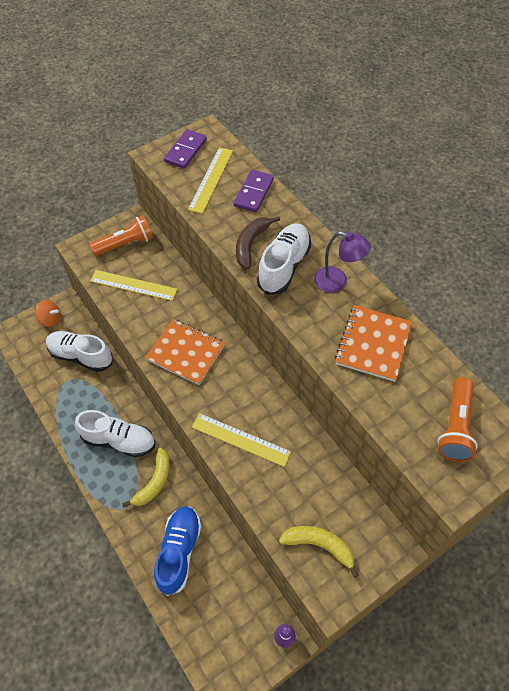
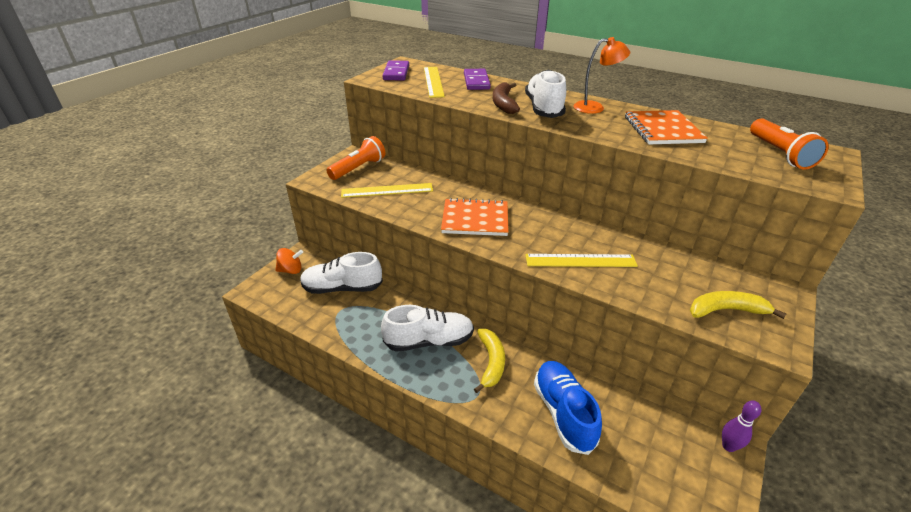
camera: 25 degrees left, 20 degrees down
purple lamp [314,231,371,292] -> orange lamp [573,37,630,114]

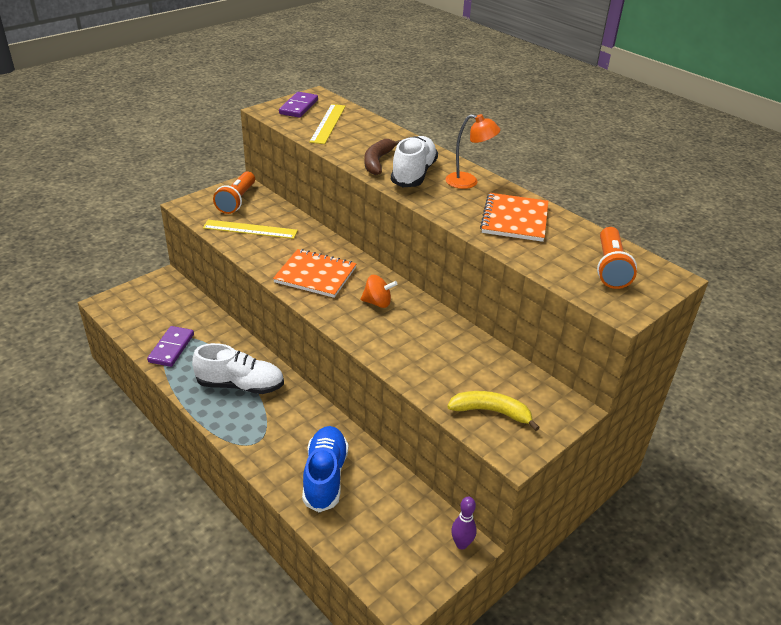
camera: 15 degrees right, 0 degrees up
orange spinning top [275,248,303,274] -> orange spinning top moved to [361,275,398,308]
white shoe [300,252,383,294] -> none
orange flashlight [326,136,385,180] -> orange flashlight turned 135 degrees clockwise [213,172,255,214]
purple domino [464,69,491,90] -> purple domino moved to [147,326,194,367]
yellow banana [474,329,505,393] -> none
yellow ruler [525,254,638,267] -> none

